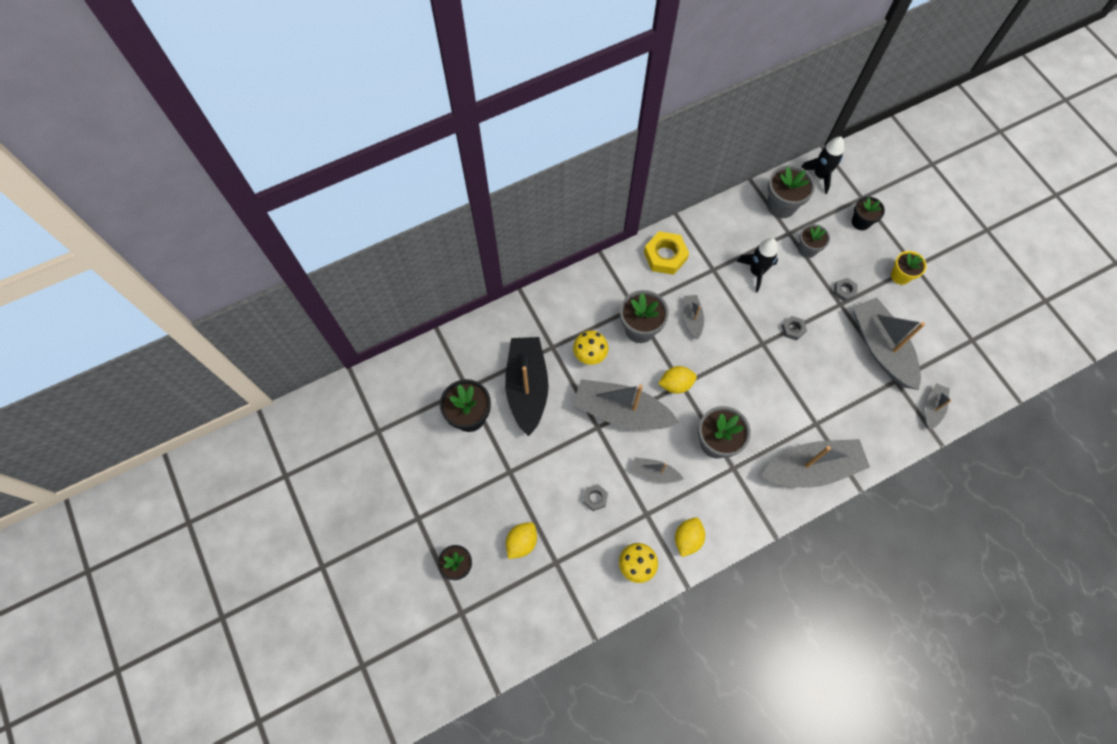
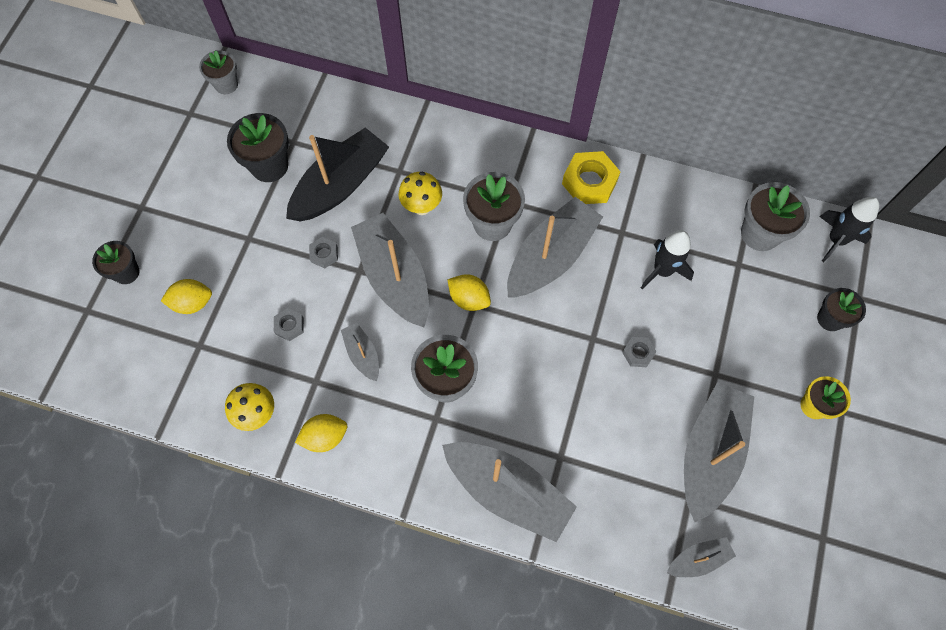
camera: 45 degrees right, 0 degrees up
grey boat [684,295,704,339] -> grey boat [507,197,603,298], size x2.07
grey flower pot [798,224,830,258] -> grey flower pot moved to [199,50,238,94]
grey nut [834,278,858,302] -> grey nut moved to [309,237,338,268]

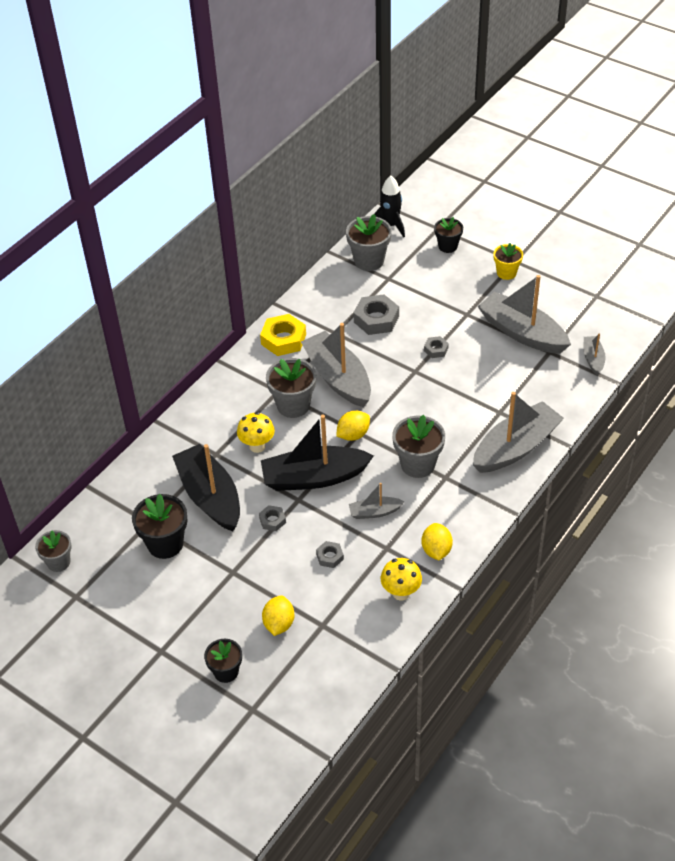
camera: 70 degrees left, 20 degrees down
grey boat [351,213,429,327] -> black boat [261,415,374,491]
black rocket [641,230,694,289] -> grey nut [353,294,399,335]

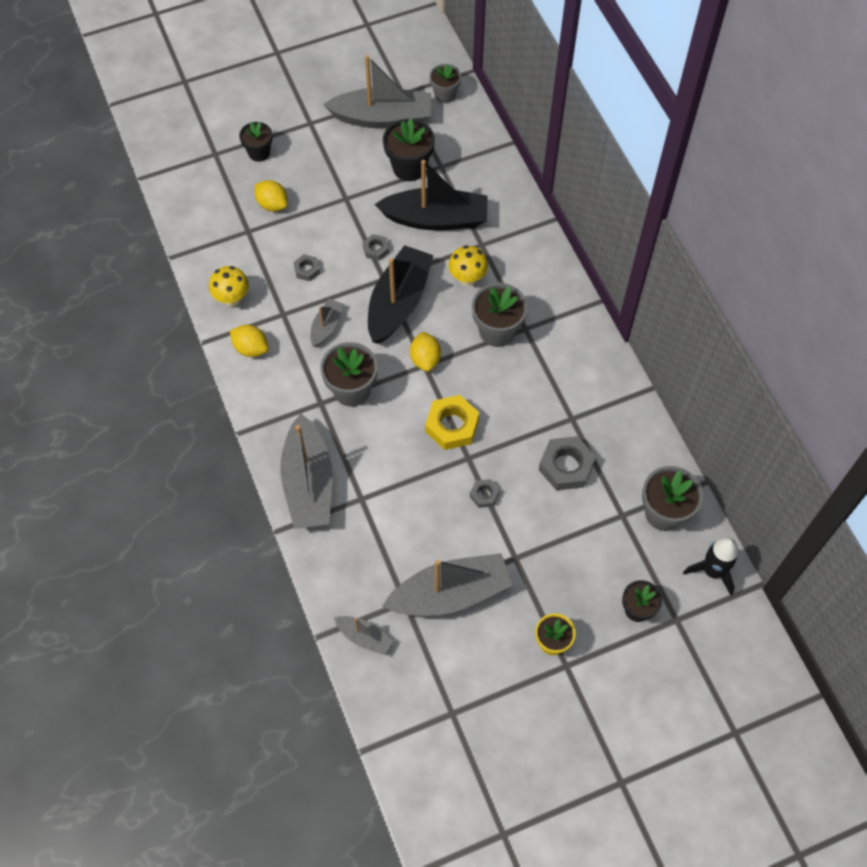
camera: 120 degrees right, 15 degrees up
yellow nut [260,314,306,356] -> yellow nut moved to [425,395,479,450]
grey boat [301,323,371,407] -> grey boat moved to [323,55,431,128]

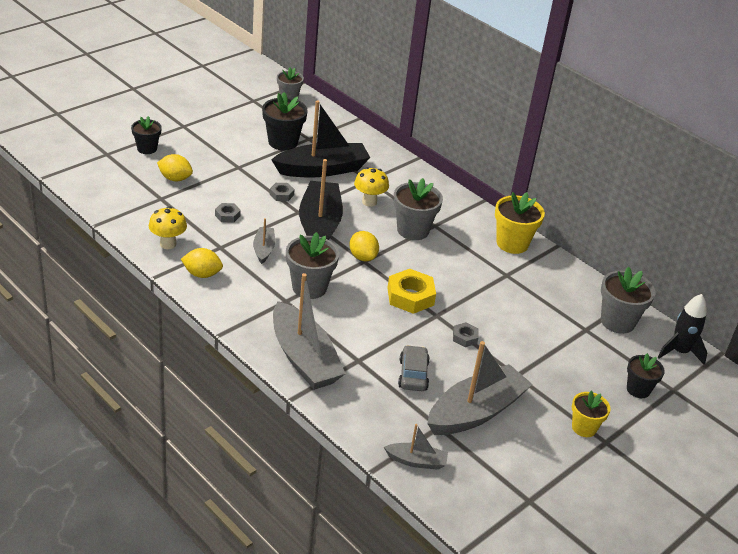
camera: 25 degrees left, 25 degrees down
grey boat [323,55,431,128] -> none
grey nut [539,436,596,491] -> none
none -> grey car [398,345,430,391]
none -> yellow flower pot [495,192,545,254]

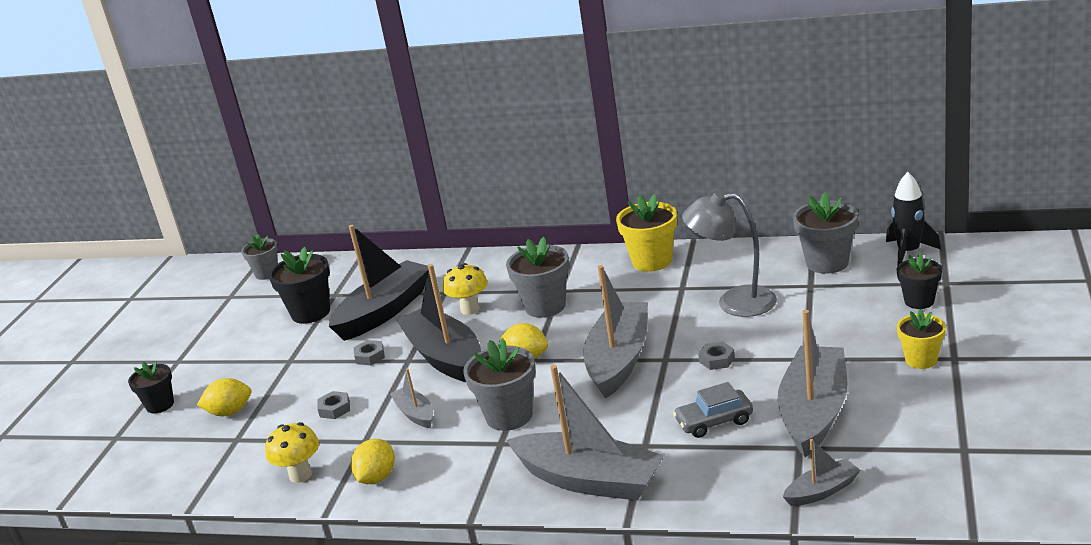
camera: 25 degrees left, 10 degrees down
yellow lemon [181,248,223,278] -> yellow lemon turned 45 degrees counterclockwise [351,439,395,484]
yellow nut [388,269,436,314] -> grey boat [583,265,648,399]
grey car [398,345,430,391] -> grey car turned 75 degrees counterclockwise [673,382,753,438]
none -> grey lamp [682,191,777,317]

